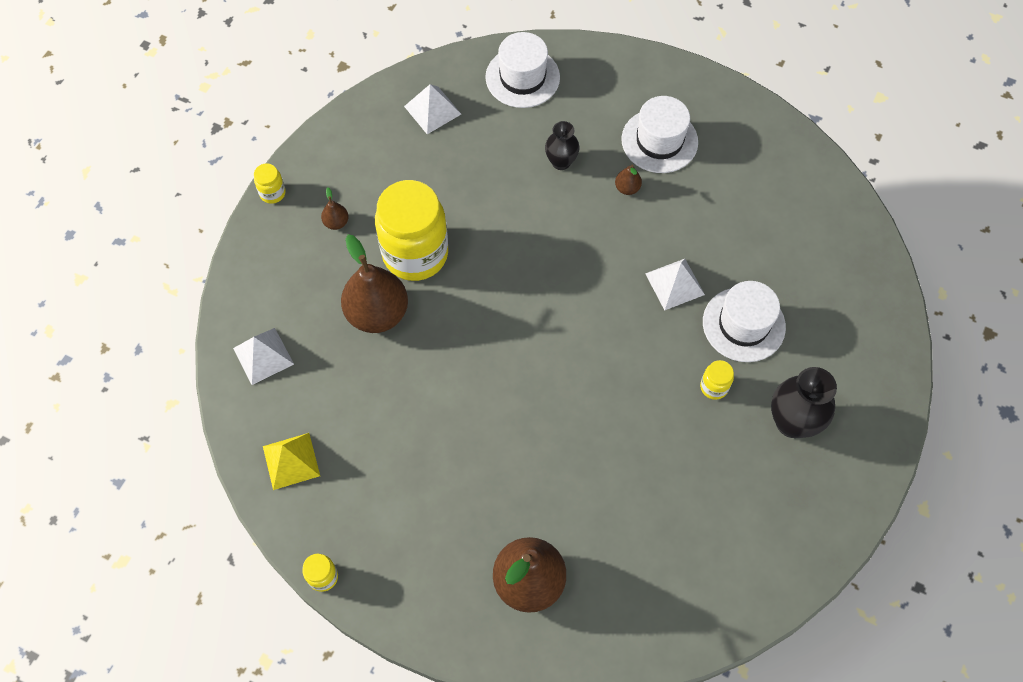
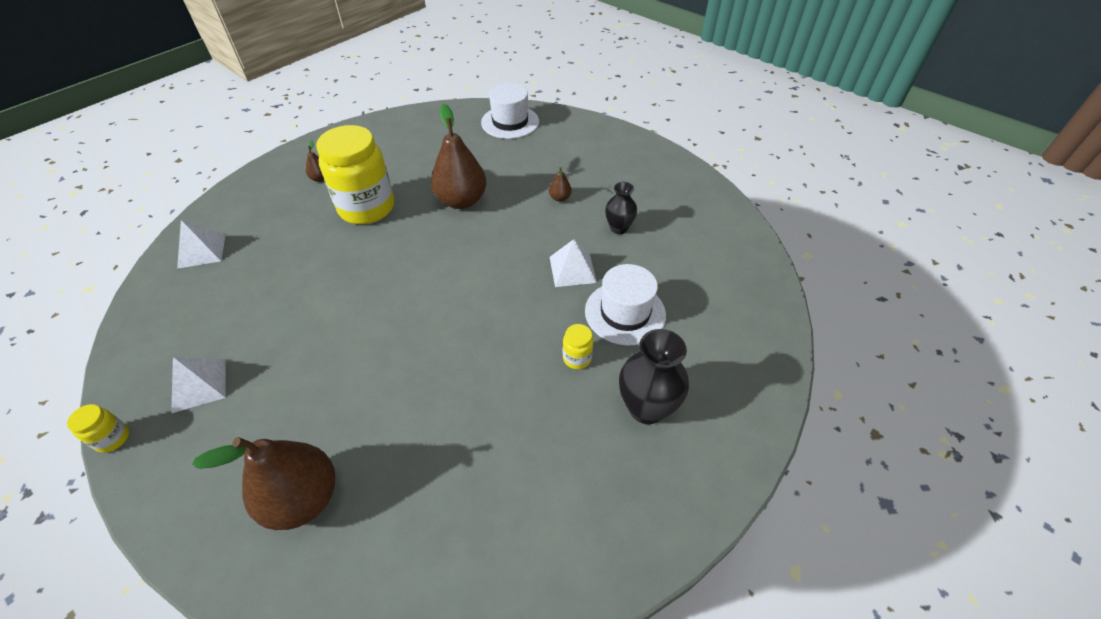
camera: 15 degrees right, 15 degrees down
yellow jar [254,164,286,204] -> none
yellow pyramid [263,433,320,490] -> none
brown pear [341,234,408,333] -> brown pear moved to [431,104,486,209]
white pyramid [404,84,461,134] -> white pyramid moved to [171,357,226,413]
black vase [545,121,580,170] -> black vase moved to [605,182,637,234]
white hat [622,96,698,173] -> none

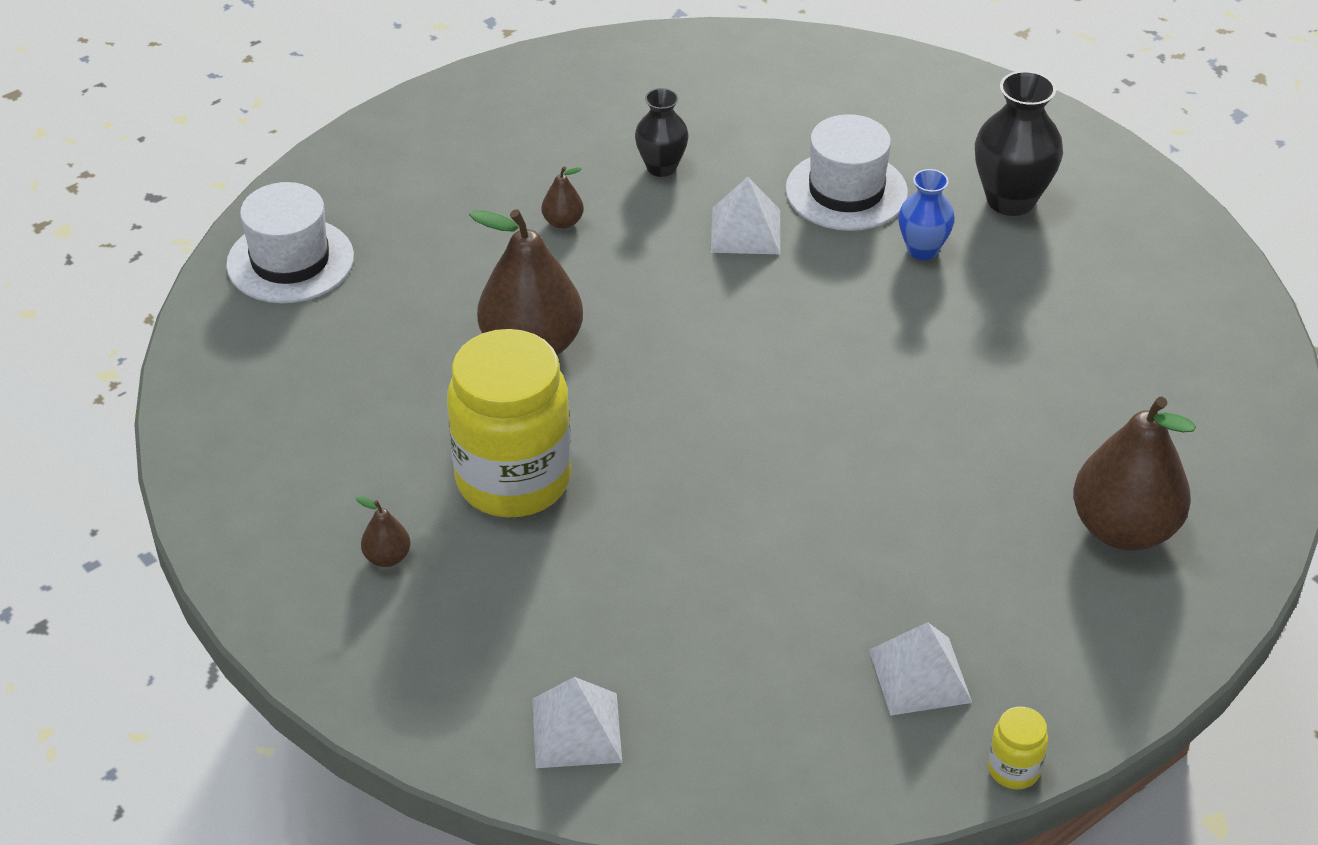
camera: 80 degrees left, 5 degrees down
yellow jar [563,324,594,369] -> blue vase [898,169,955,260]

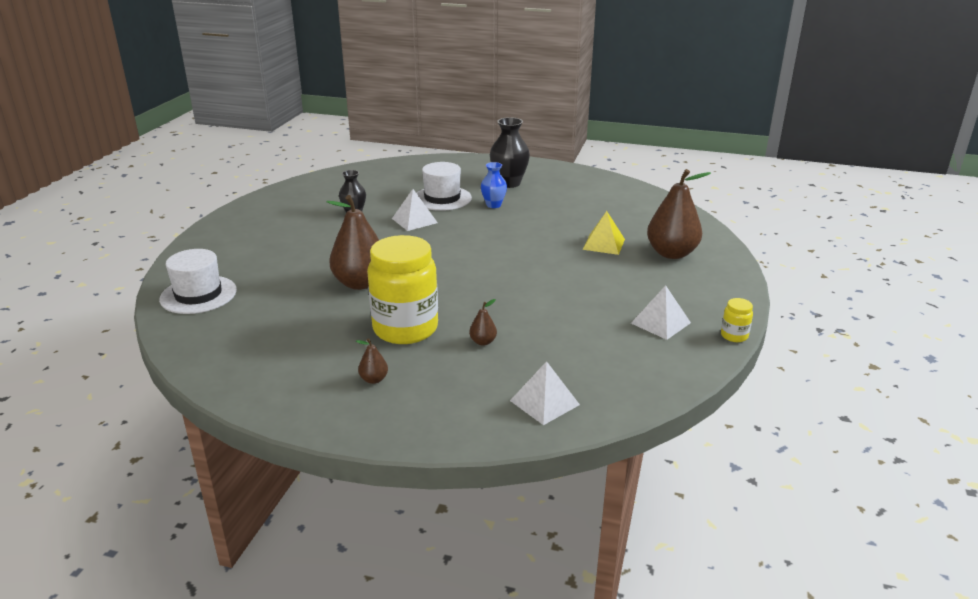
camera: 35 degrees left, 15 degrees down
brown pear [542,166,584,229] -> brown pear moved to [469,299,497,346]
none -> yellow pyramid [582,211,625,255]

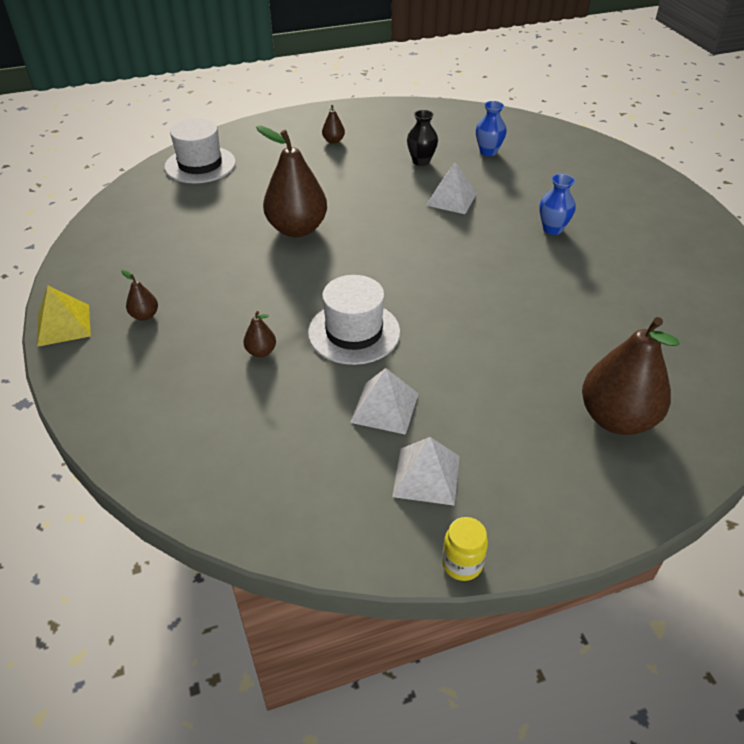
camera: 55 degrees right, 15 degrees up
yellow jar [367,235,438,344] -> none
white hat [417,162,472,211] -> white hat moved to [308,275,400,365]
black vase [490,117,530,188] -> none
white pyramid [510,361,580,425] -> white pyramid moved to [350,368,419,435]
yellow pyramid [582,211,625,255] -> yellow pyramid moved to [37,286,91,347]
none -> brown pear [322,105,345,144]
none -> blue vase [476,101,507,156]

